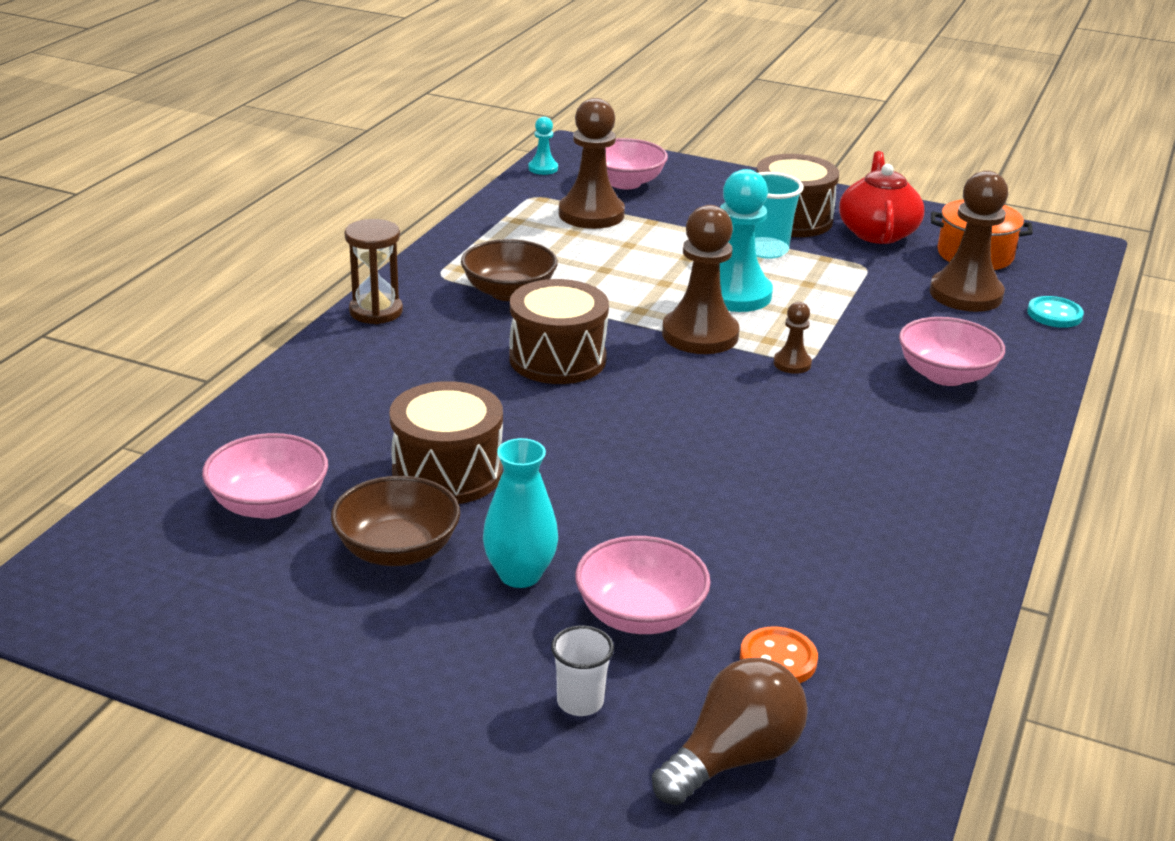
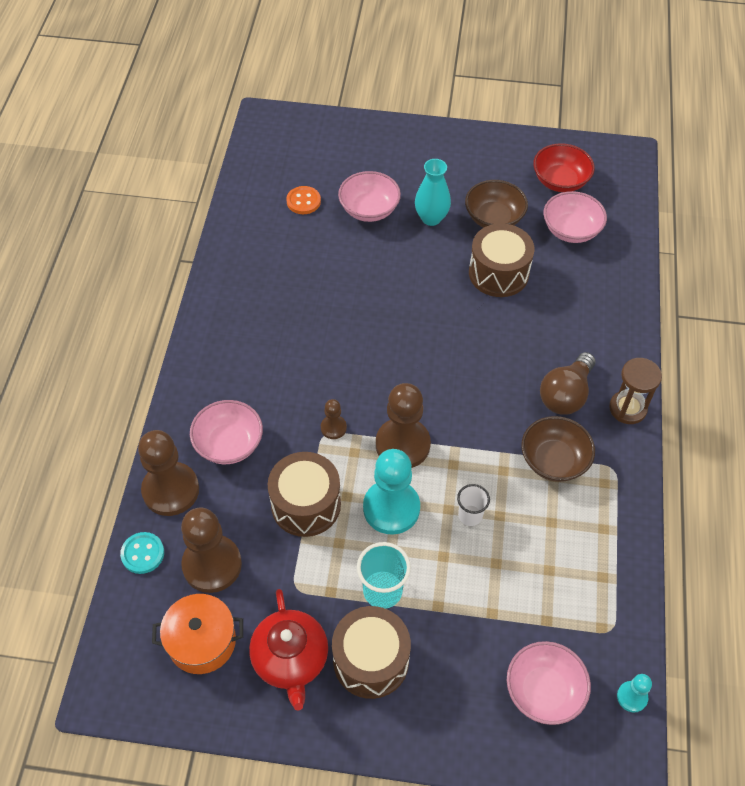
camera: 165 degrees right, 25 degrees up
brown drum [509,279,609,384] -> brown drum moved to [268,452,341,537]
white cup [551,625,614,716] -> white cup moved to [457,484,490,526]
brown pawn [559,98,625,229] -> brown pawn moved to [138,430,199,516]
brown light bulb [652,658,808,805] -> brown light bulb moved to [540,352,596,415]
none -> red bowl [533,143,595,192]

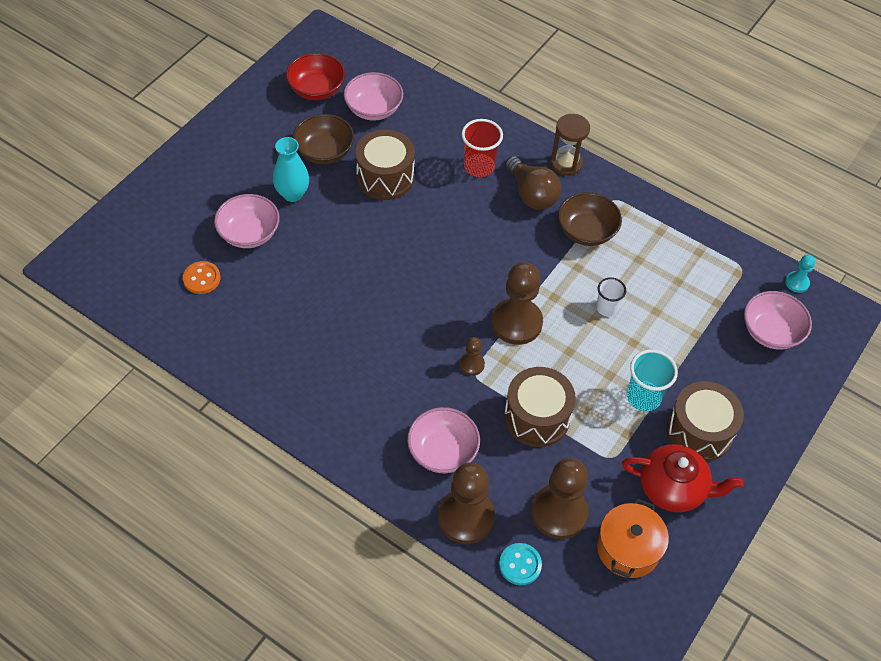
camera: 65 degrees left, 0 degrees up
turquoise pawn [363,449,420,535] -> none
none -> red cup [461,119,503,177]

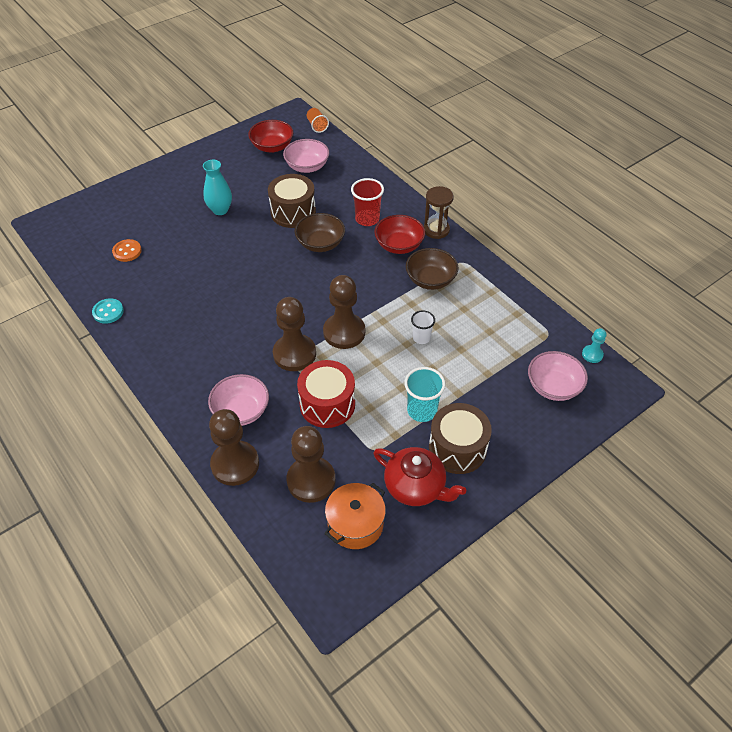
camera: 20 degrees right, 5 degrees down
pink bowl [214,194,280,248] -> none
brown bowl [293,114,354,164] -> brown bowl moved to [295,213,345,252]
brown pawn [459,337,485,376] -> brown pawn [273,297,316,371], size x2.09
turquoise button [499,543,542,585] -> turquoise button moved to [92,298,124,324]
brown drum [504,367,576,447] -> red drum [297,360,355,428]
brown light bulb [505,156,561,210] -> red bowl [374,215,425,254]
none -> orange cup [307,108,329,133]

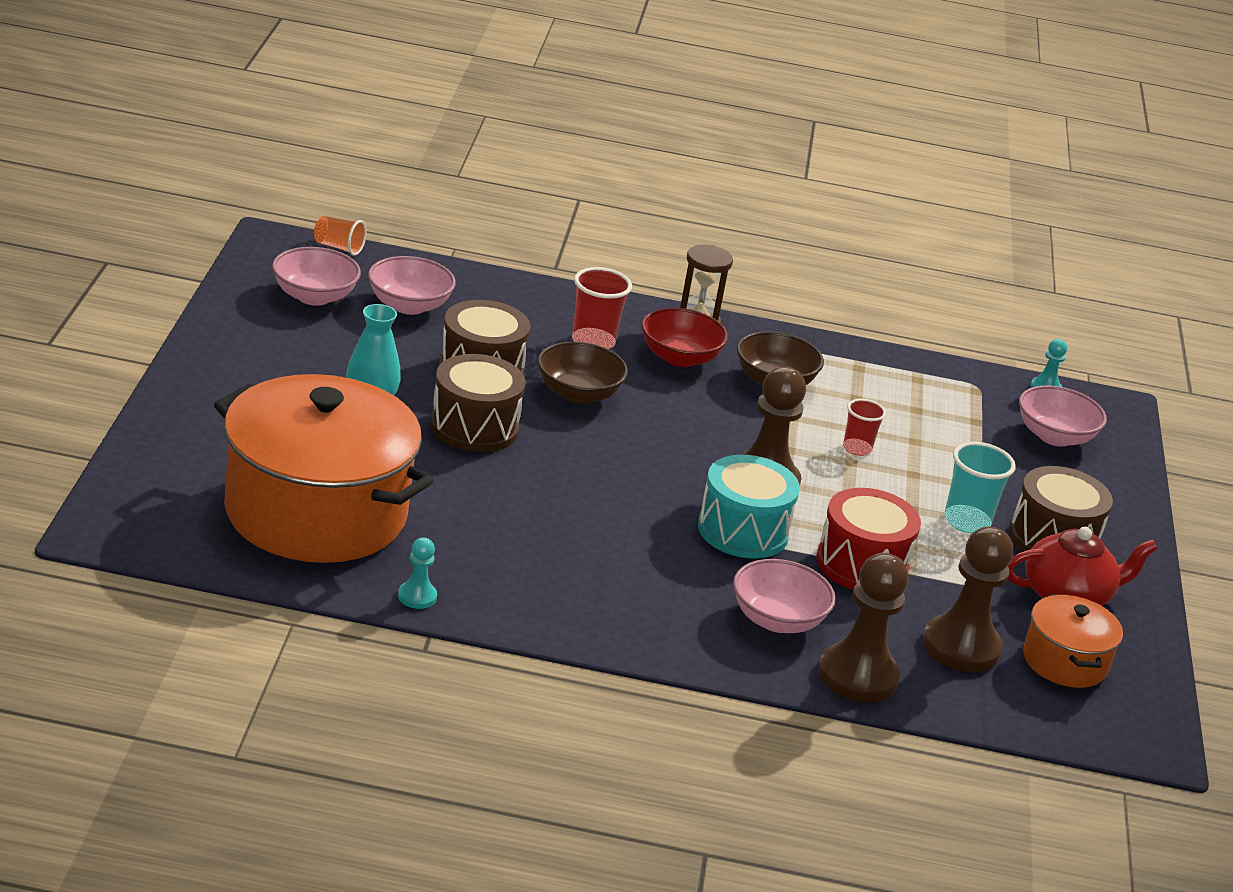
camera: 50 degrees left, 20 degrees down
turquoise button [92,298,124,324] -> turquoise pawn [398,538,437,609]
orange button [112,239,142,262] -> orange pot [214,374,434,563]
red bowl [248,120,293,153] -> pink bowl [272,247,361,306]
brown pawn [273,297,316,371] -> turquoise drum [698,455,800,558]
white cup [411,310,435,344] -> red cup [843,399,886,456]
none -> brown drum [430,354,526,452]

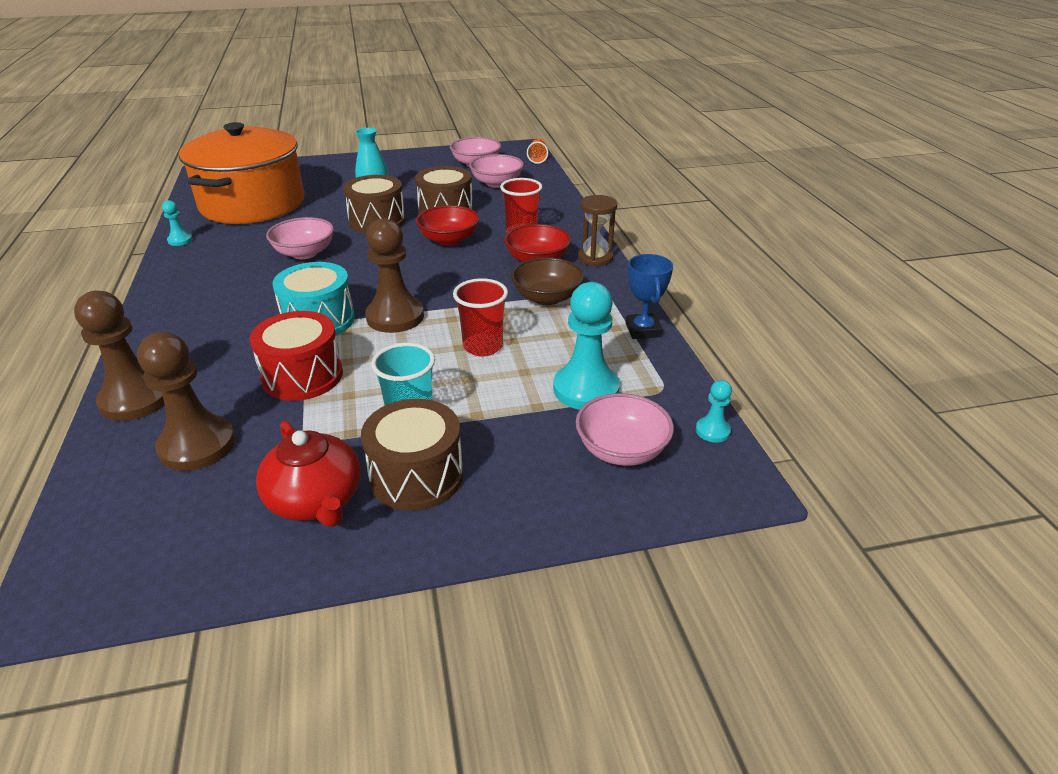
camera: 75 degrees right, 5 degrees up
brown bowl [538,342,628,404] -> red bowl [416,205,479,246]
pink bowl [733,559,836,633] -> pink bowl moved to [266,217,334,259]
red cup [843,399,886,456] -> red cup [453,278,508,356], size x1.54
orange pot [1023,594,1123,688] -> none
none -> turquoise pawn [553,282,620,410]
none -> blue trophy [626,254,673,339]

